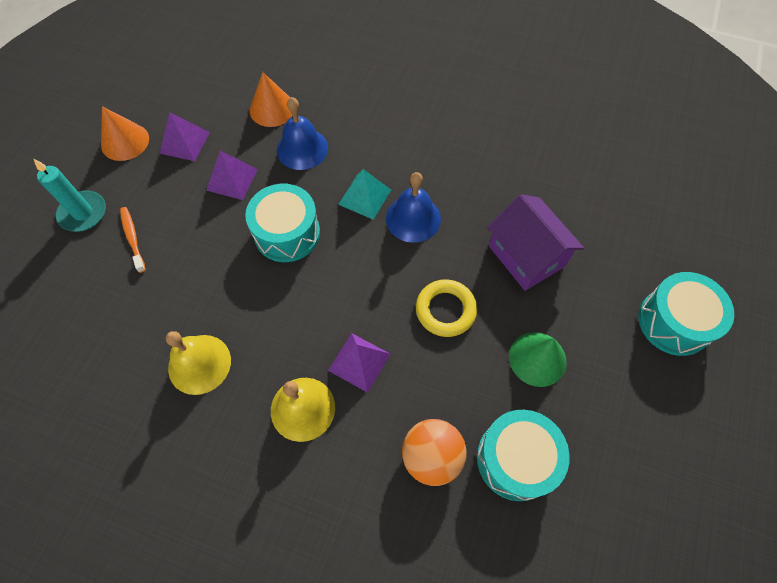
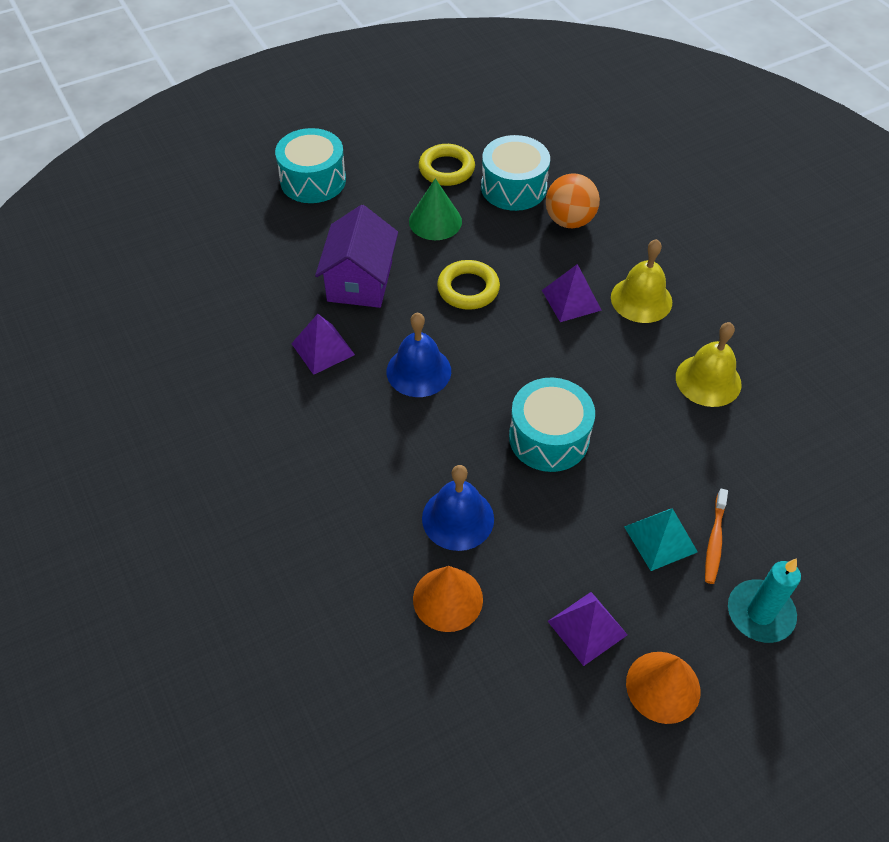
camera: 140 degrees left, 10 degrees down
purple pyramid [206,151,258,200] -> purple pyramid moved to [291,314,355,375]
turquoise pyramid [338,169,391,220] -> turquoise pyramid moved to [624,509,698,571]
none -> yellow ring [419,144,475,186]

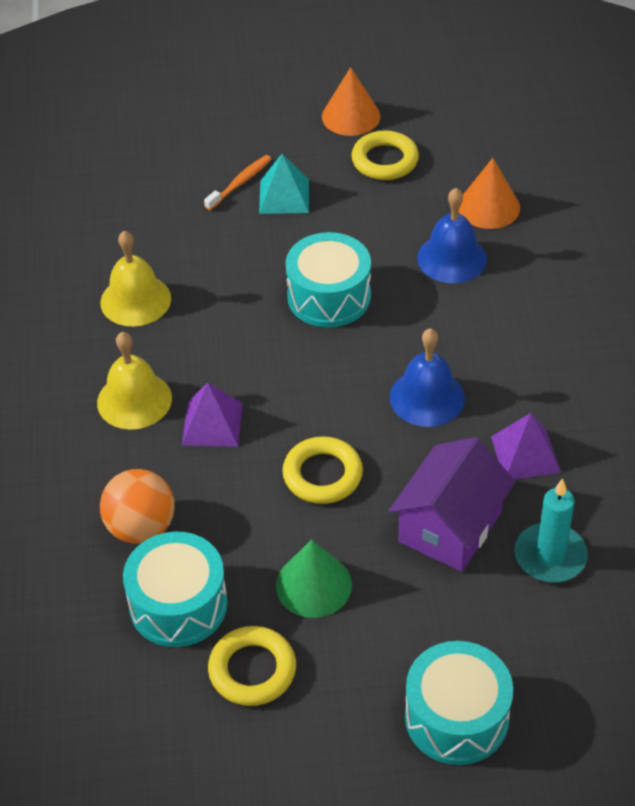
camera: 155 degrees left, 5 degrees down
purple pyramid [548,592,627,666] -> yellow ring [351,130,419,180]
turquoise candle [728,558,801,643] -> turquoise candle moved to [514,478,588,582]

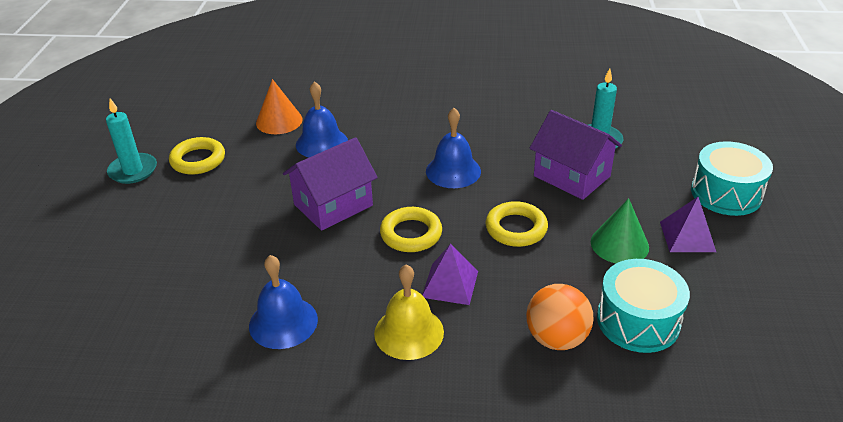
camera: 80 degrees left, 10 degrees down
yellow bell [100,230,171,327] -> blue bell [249,255,318,349]
orange toothbrush [204,155,271,210] -> none
yellow ring [208,626,296,706] -> yellow ring moved to [380,207,442,252]
turquoise pyramid [259,154,309,214] -> none
turquoise drum [286,232,371,327] -> purple house [283,137,378,231]
orange cone [322,67,381,136] -> turquoise candle [106,98,157,184]
purple pyramid [491,413,561,480] -> purple pyramid moved to [660,197,716,252]

